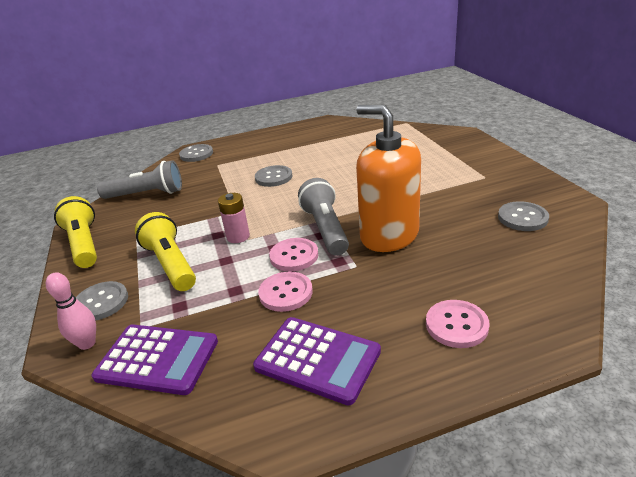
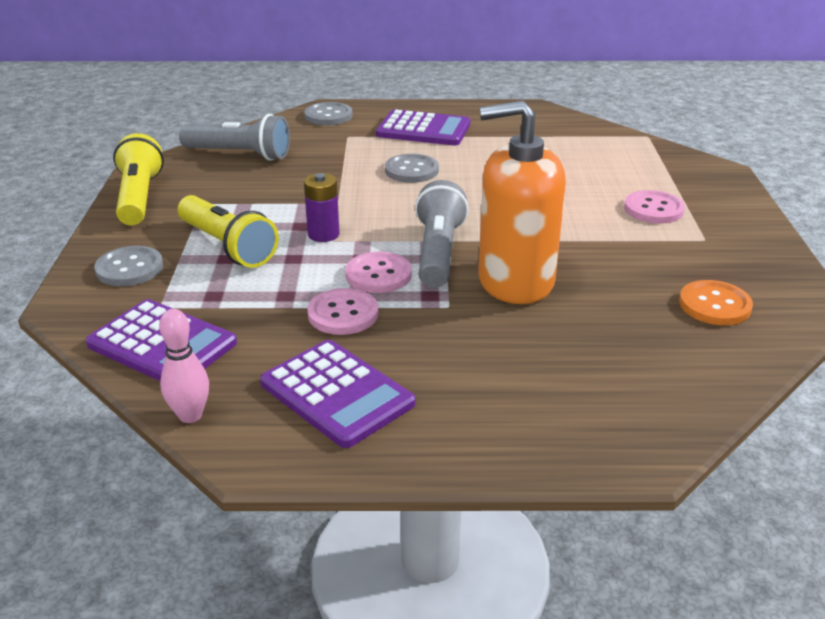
camera: 15 degrees right, 0 degrees up
pink bowling pin [46,272,96,350] -> pink bowling pin moved to [159,309,209,423]
yellow flashlight [135,212,196,291] -> yellow flashlight turned 150 degrees clockwise [178,195,279,268]
pink battery [218,193,250,243] -> purple battery [304,173,339,242]
orange soap dispenser [356,105,421,252] -> orange soap dispenser turned 60 degrees counterclockwise [478,100,566,304]
pink button [426,300,490,348] -> pink button moved to [624,190,685,224]
grey button [498,202,549,231] -> orange button [679,280,753,325]
none -> purple calculator [376,109,470,146]

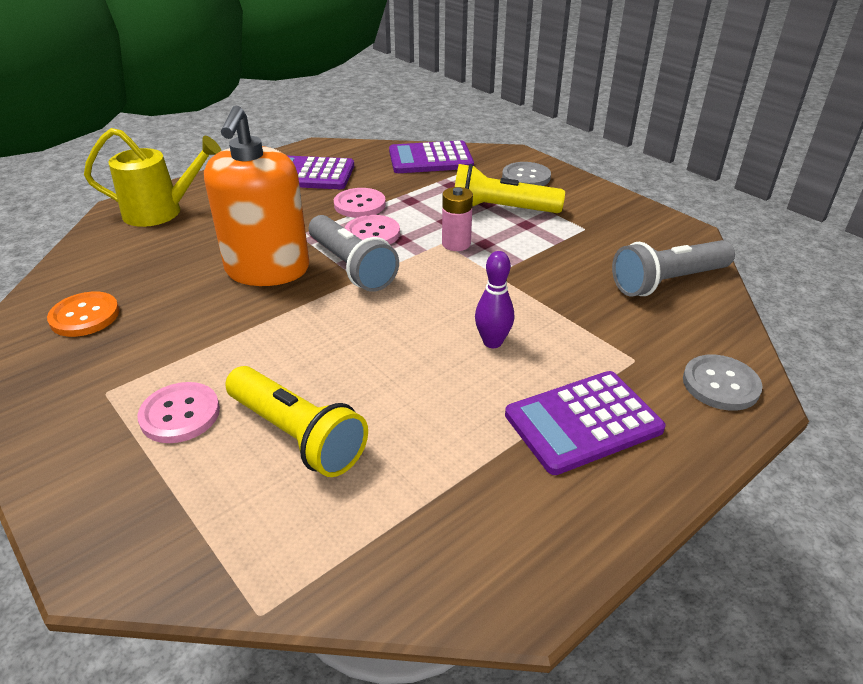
camera: 140 degrees right, 5 degrees up
yellow flashlight [113,133,164,225] -> yellow flashlight moved to [225,366,368,477]
pink bowling pin [159,309,209,423] -> none
purple battery [304,173,339,242] -> pink battery [442,187,473,251]
grey button [385,154,439,183] -> purple bowling pin [475,251,514,348]
orange soap dispenser [478,100,566,304] -> orange soap dispenser turned 135 degrees clockwise [204,105,309,286]
none -> yellow watering can [84,128,221,227]

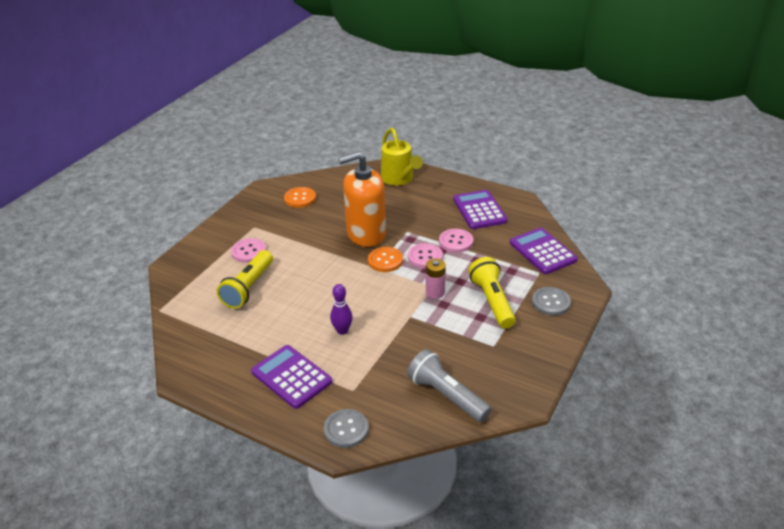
camera: 70 degrees right, 0 degrees up
grey flashlight [309,215,399,292] -> orange button [368,247,403,272]

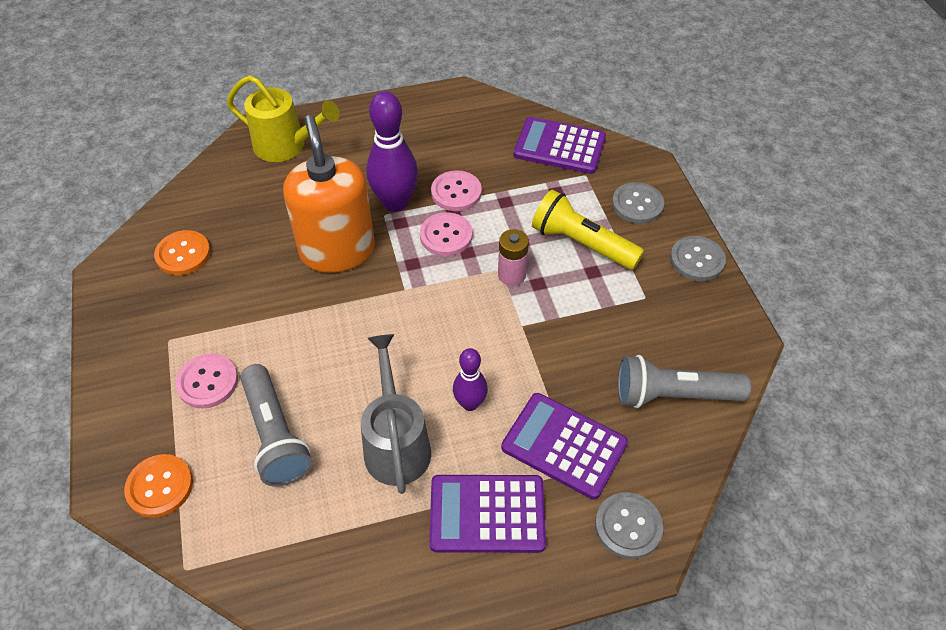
camera: 45 degrees left, 15 degrees up
yellow flashlight [217,250,273,309] -> grey flashlight [240,364,312,486]
orange soap dispenser [338,152,386,247] -> orange soap dispenser turned 135 degrees clockwise [283,115,375,273]
orange button [368,247,403,272] -> orange button moved to [124,454,193,518]
purple calculator [453,190,508,229] -> purple calculator moved to [501,393,628,500]
none -> grey watering can [361,334,431,494]
none -> purple bowling pin [366,91,418,212]
none -> grey button [670,236,726,281]

